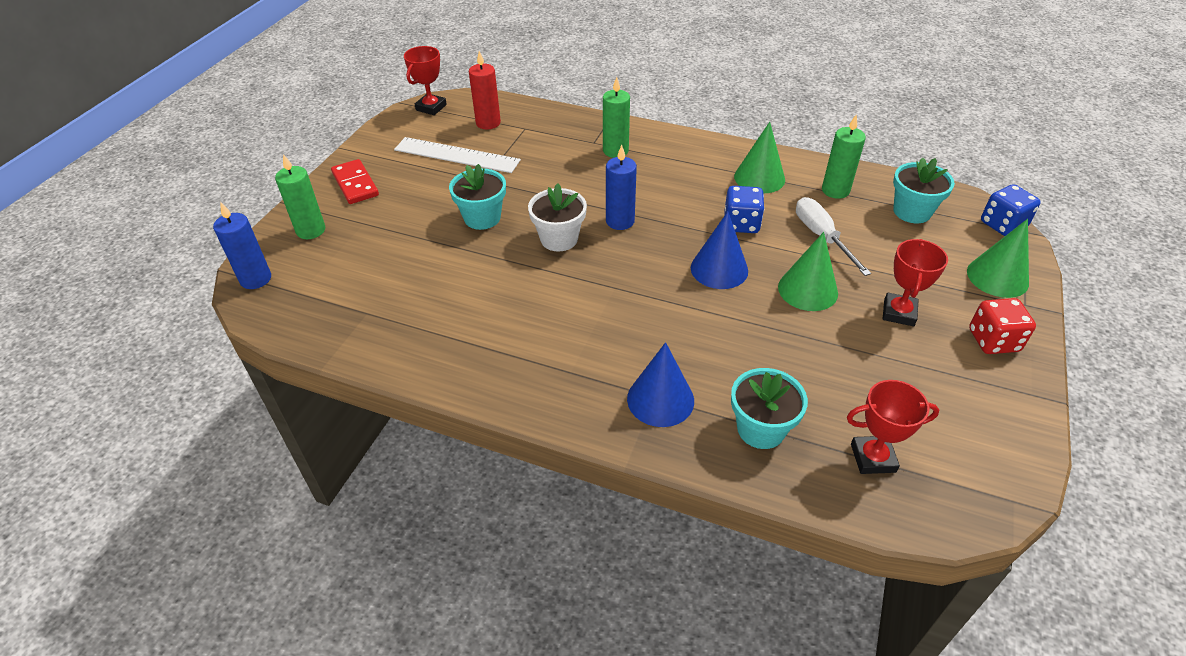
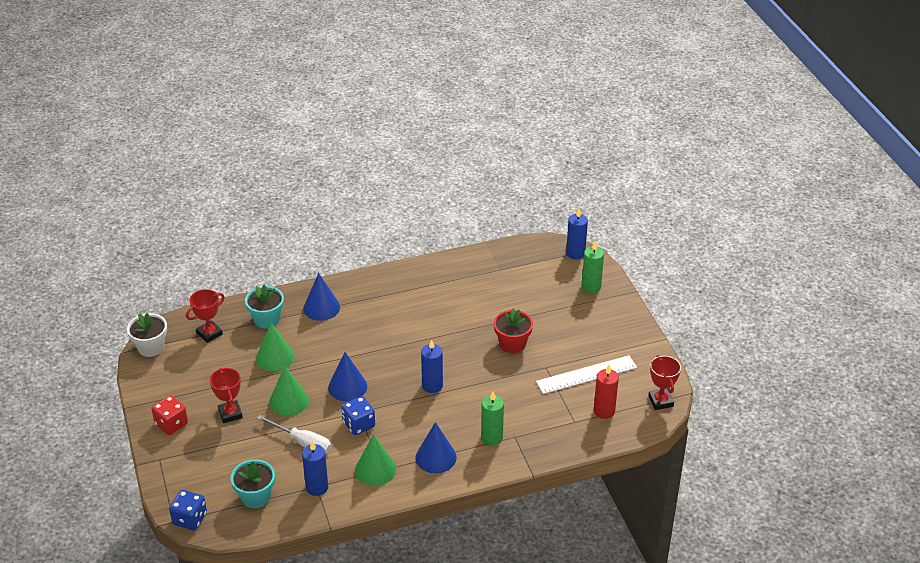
camera: 140 degrees right, 5 degrees down
red domino [331,159,379,204] -> none
turquoise flower pot [449,164,506,230] -> red flower pot [494,308,533,353]
white flower pot [528,183,587,251] -> white flower pot moved to [127,313,167,357]
green candle [822,115,866,199] -> blue candle [302,441,328,496]
green cone [967,219,1029,298] -> green cone moved to [256,323,294,371]
none -> blue cone [415,422,457,473]

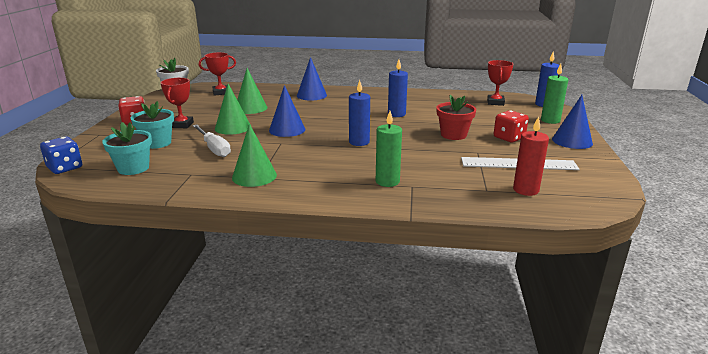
camera: 25 degrees right, 15 degrees down
turquoise flower pot [245,284,284,329] -> turquoise flower pot moved to [130,101,174,149]
blue candle [302,441,328,496] -> blue candle moved to [388,60,408,117]
blue dice [341,396,375,435] -> none
blue cone [415,422,457,473] -> blue cone moved to [552,95,593,149]
red trophy [648,355,681,410] -> red trophy moved to [487,60,513,106]
none -> red dice [494,110,529,143]

